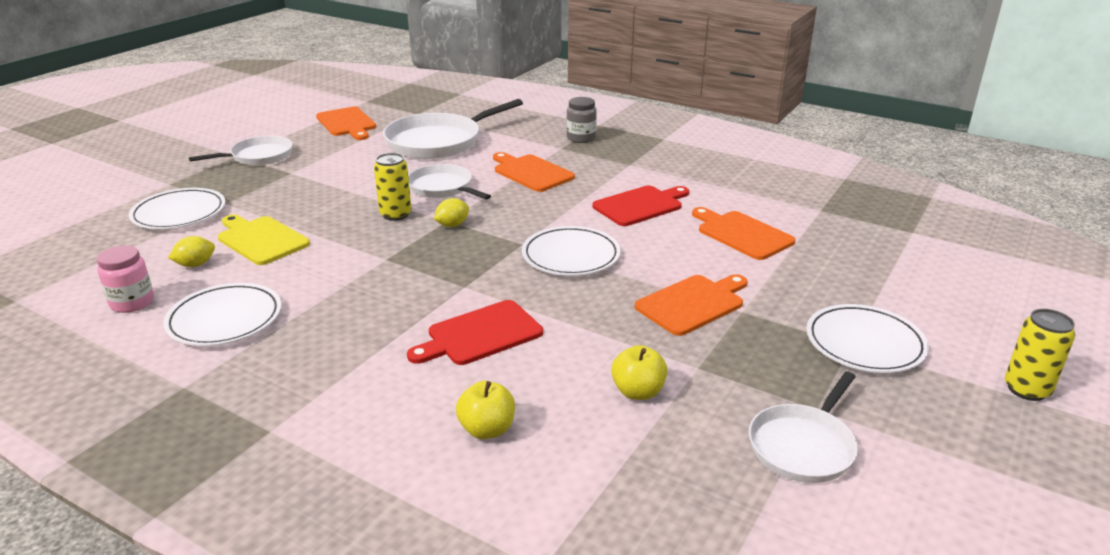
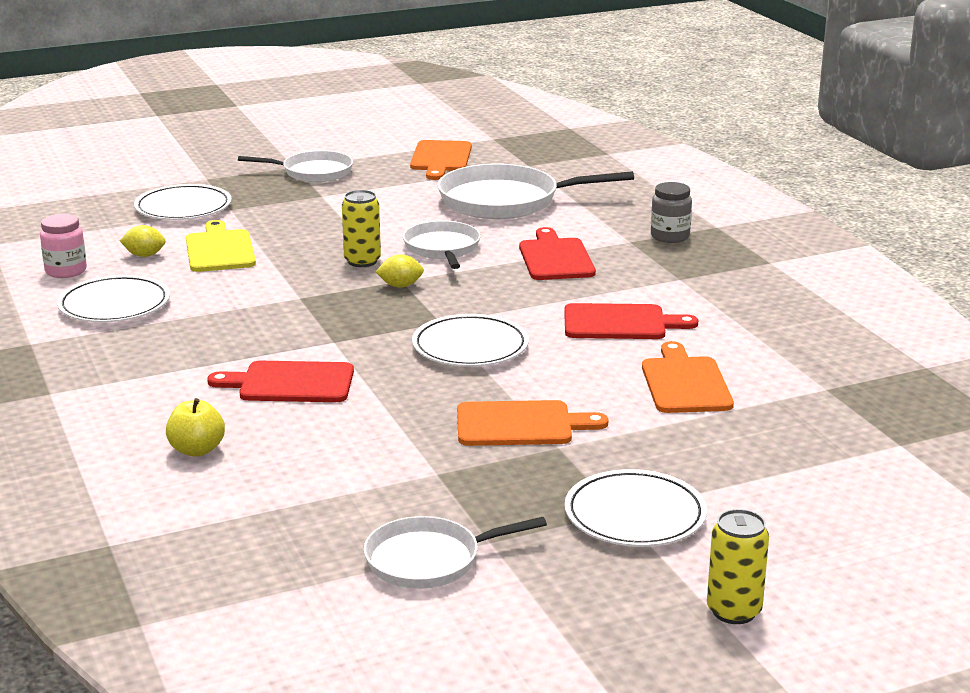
camera: 35 degrees right, 5 degrees down
orange cutting board [493,152,575,192] -> red cutting board [519,227,596,280]
yellow apple [611,345,668,400] -> none

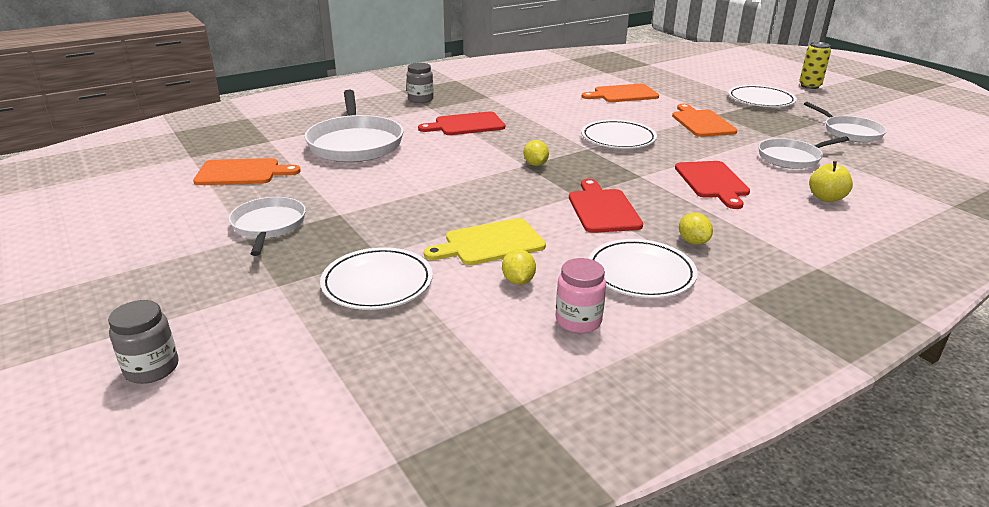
camera: 100 degrees left, 5 degrees up
yellow can [342,190,381,267] -> none
white pan [403,221,481,269] -> white pan moved to [758,137,849,169]
red cutting board [564,303,698,339] -> red cutting board moved to [569,179,643,233]
none -> grey jar [108,300,179,384]
none -> yellow lemon [679,213,713,245]

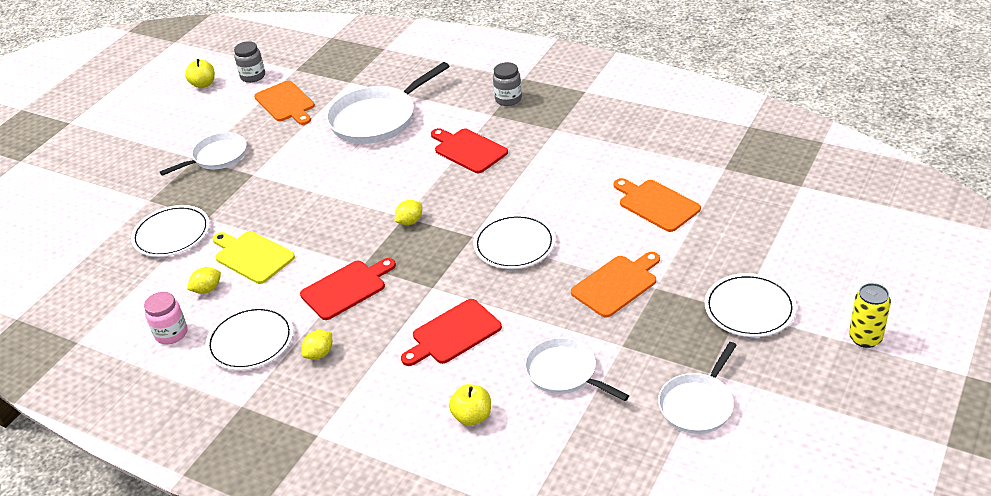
camera: 65 degrees right, 10 degrees up
grey jar [108,300,179,384] -> grey jar moved to [234,41,265,83]
none -> yellow apple [185,59,215,88]

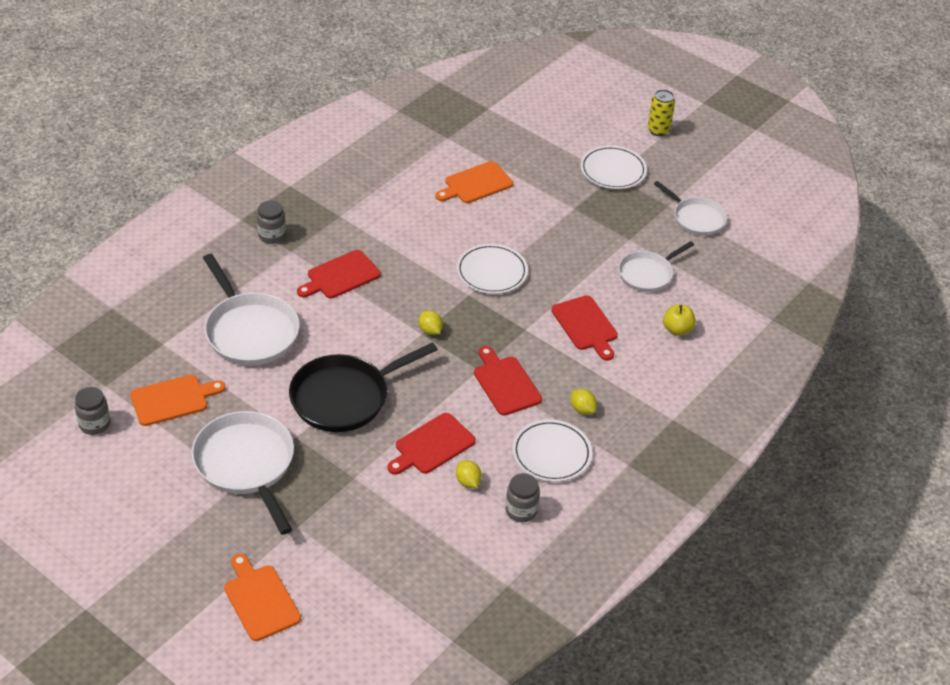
camera: 85 degrees left, 5 degrees up
white plate [131,205,210,257] -> none
pink jar [144,292,188,344] -> grey jar [505,473,540,522]
white pan [160,132,247,176] -> white pan [191,411,294,535], size x1.63
yellow apple [185,59,215,88] -> none
yellow cutting board [213,231,295,284] -> red cutting board [387,413,476,475]
orange cutting board [571,252,660,318] -> orange cutting board moved to [224,554,301,641]
none -> black pan [289,342,438,432]

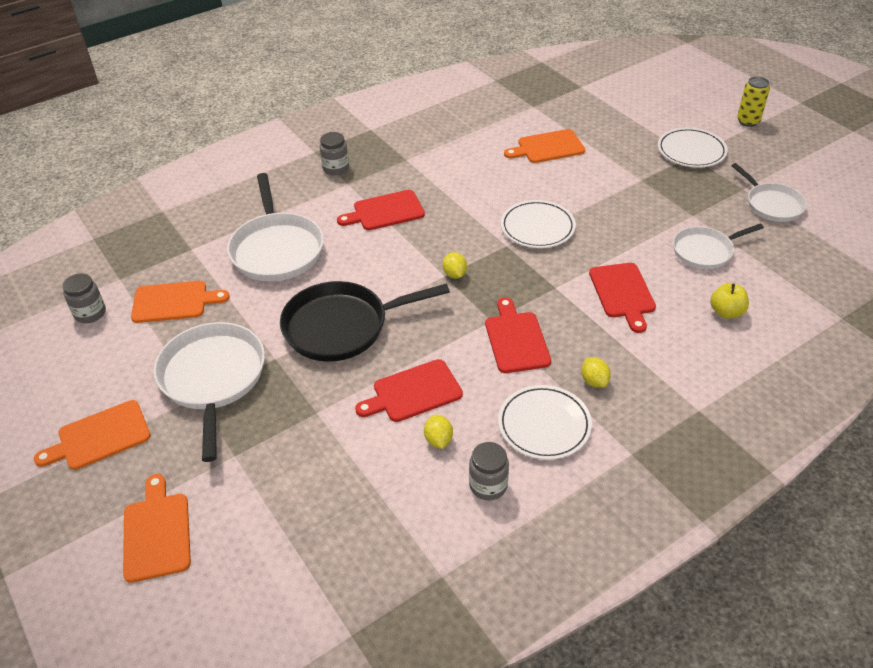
camera: 20 degrees right, 0 degrees up
none -> orange cutting board [34,400,151,470]

